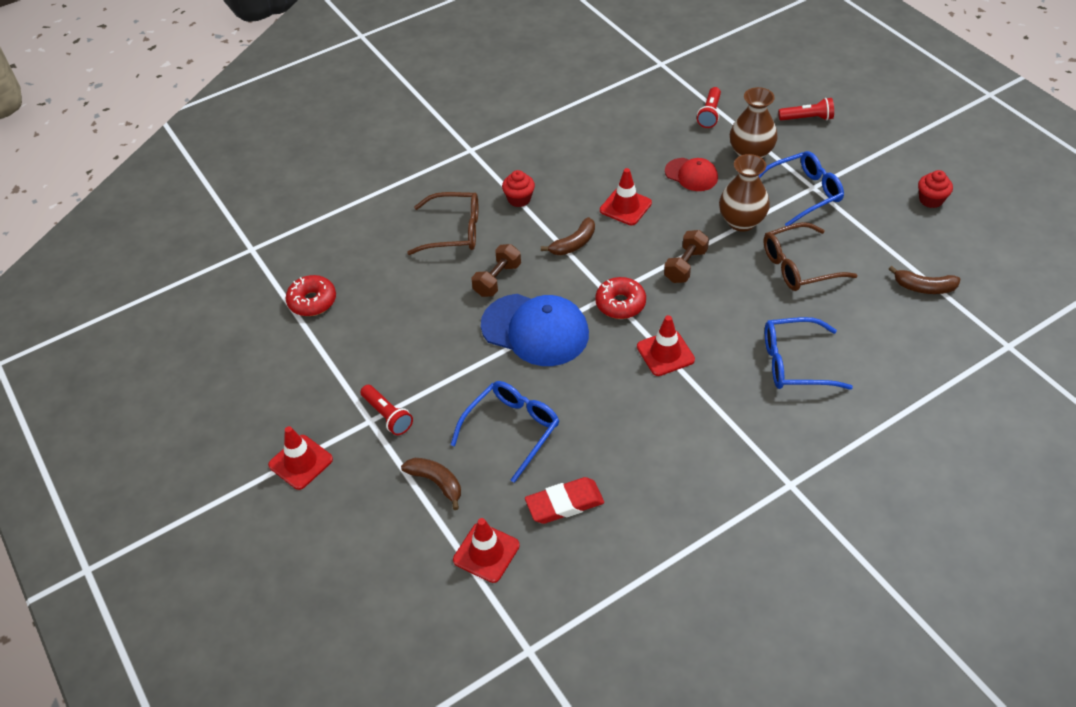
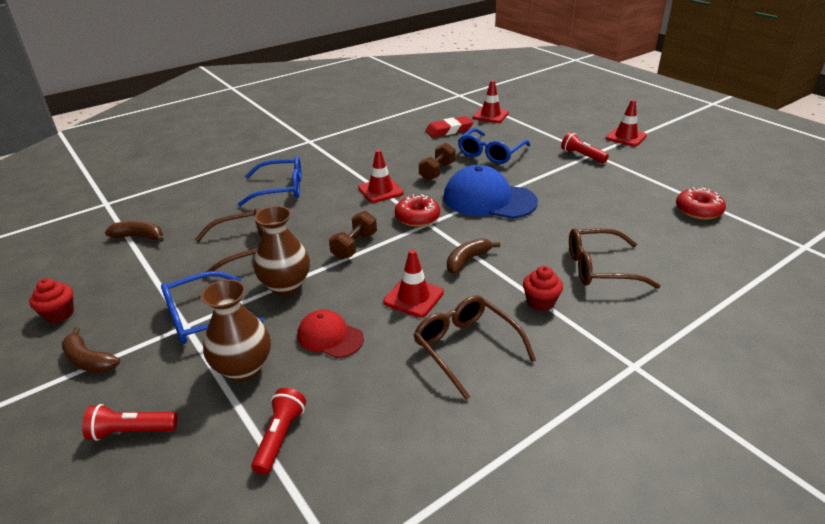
camera: 175 degrees right, 15 degrees down
brown banana [401,458,461,510] -> brown banana moved to [62,327,120,373]
brown dumbbell [472,244,521,297] -> brown dumbbell moved to [419,143,456,181]
none -> brown glasses [414,295,536,400]

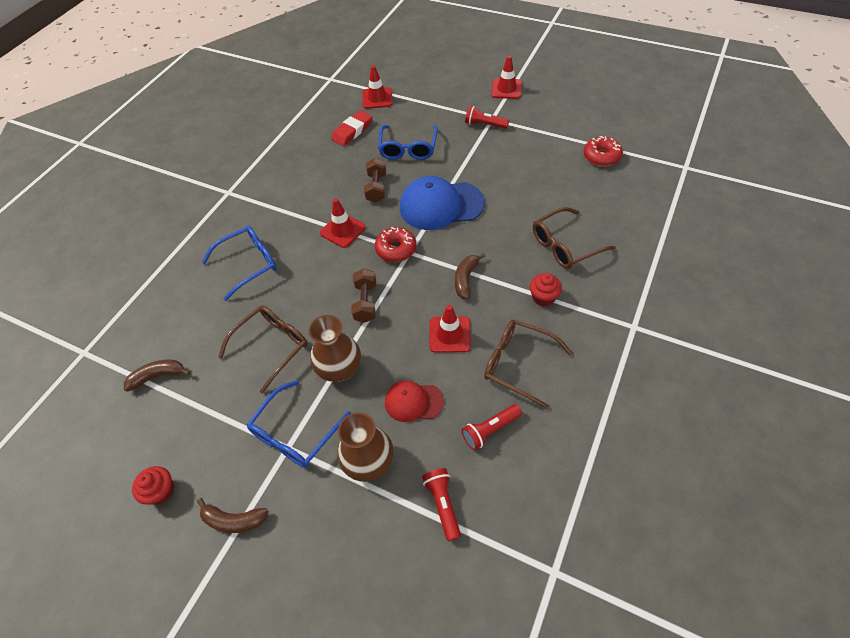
camera: 25 degrees left, 20 degrees up
red flashlight [82,404,177,441] -> red flashlight moved to [462,404,522,450]

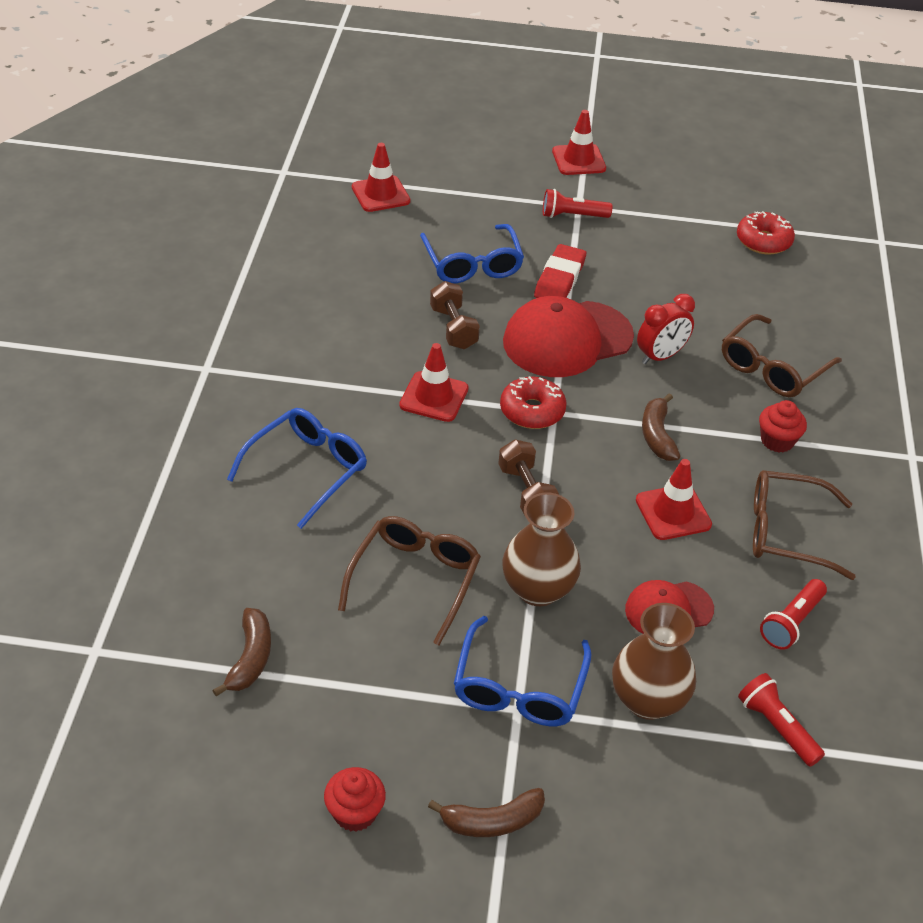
camera: 25 degrees left, 10 degrees down
brown banana [124,359,190,392] -> brown banana turned 135 degrees clockwise [213,608,271,696]
red eraser [331,110,373,146] -> red eraser moved to [534,244,586,298]
blue cap [400,176,485,230] -> red cap [503,296,634,377]
none -> red clock [637,294,695,364]

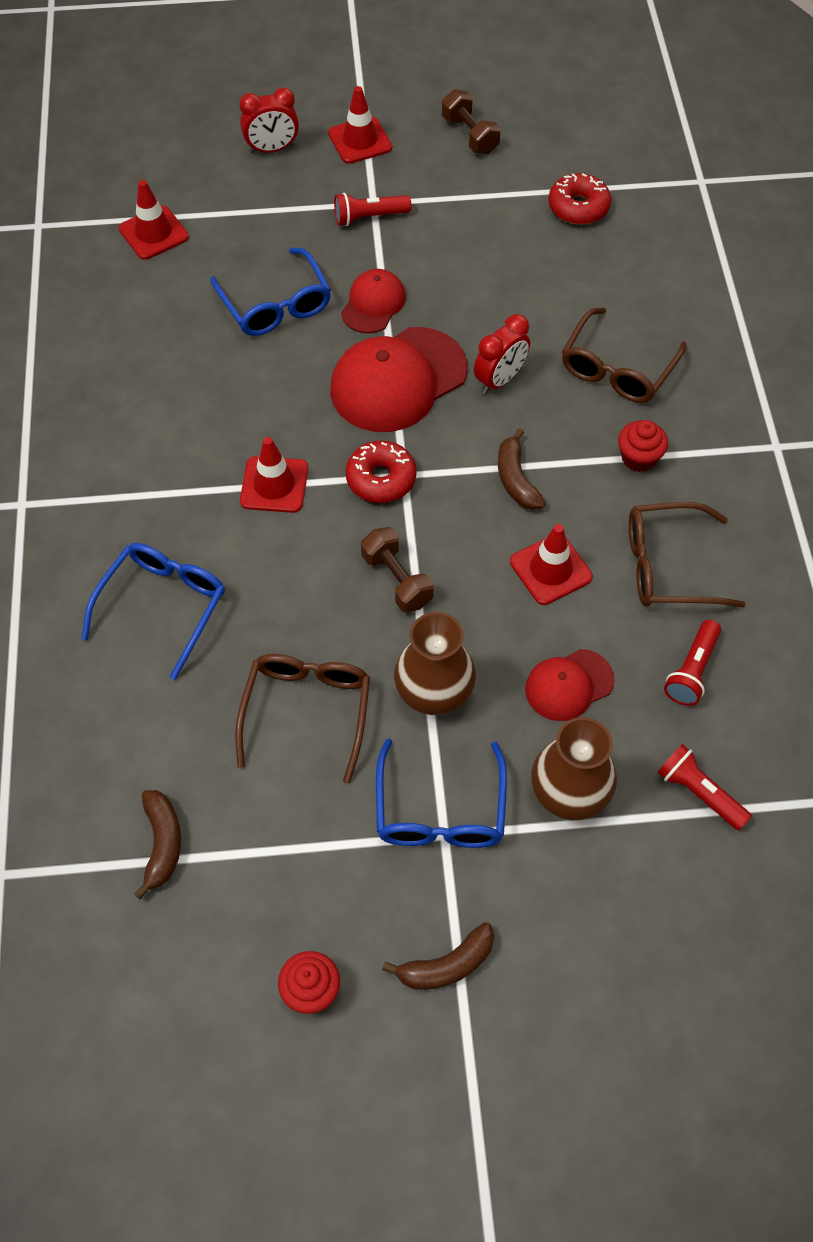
camera: 10 degrees left, 15 degrees up
brown dumbbell [430,281,480,349] -> brown dumbbell moved to [442,89,501,154]
red eraser [534,244,586,298] -> red cap [341,269,406,333]
none -> red clock [239,87,299,154]

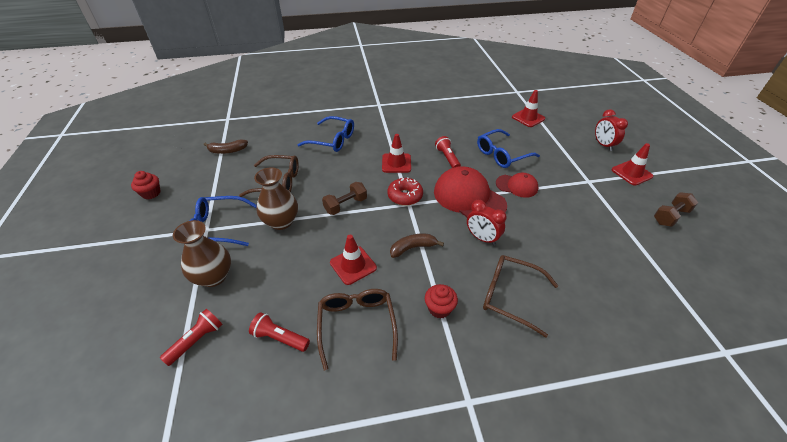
camera: 85 degrees right, 15 degrees down
red flashlight [334,193,411,226] -> red flashlight moved to [435,136,461,168]
brown banana [382,922,494,990] -> none
red cap [525,649,615,721] -> none
red donut [548,173,611,225] -> none

